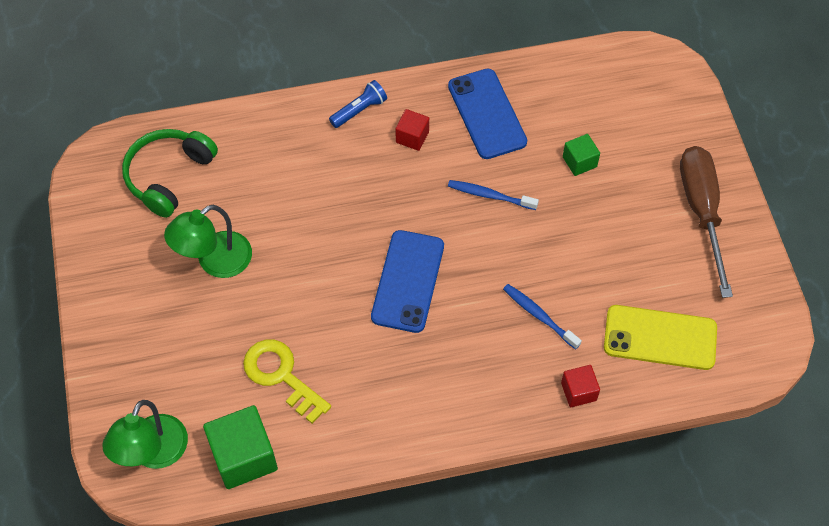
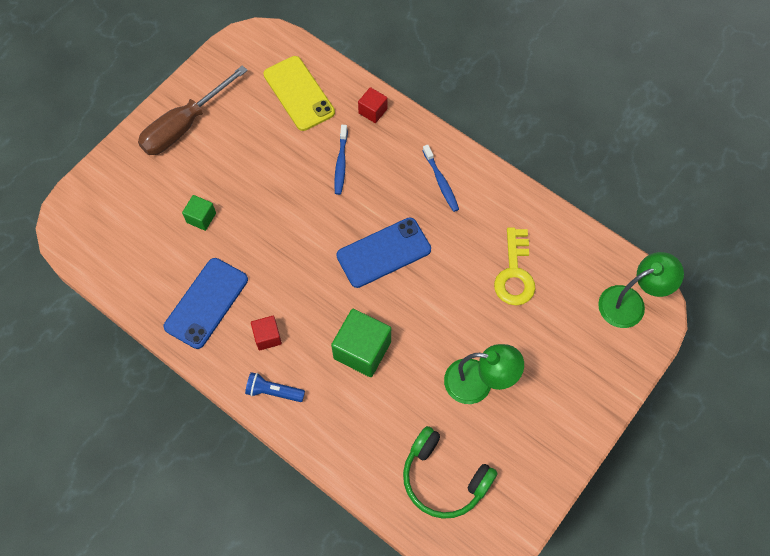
camera: 130 degrees left, 5 degrees up
green headphones [122,129,218,218] -> green headphones turned 45 degrees clockwise [403,426,498,519]
green cube [203,405,278,489] -> green cube moved to [331,309,391,377]
blue toothbrush [448,180,539,210] -> blue toothbrush moved to [422,145,459,212]

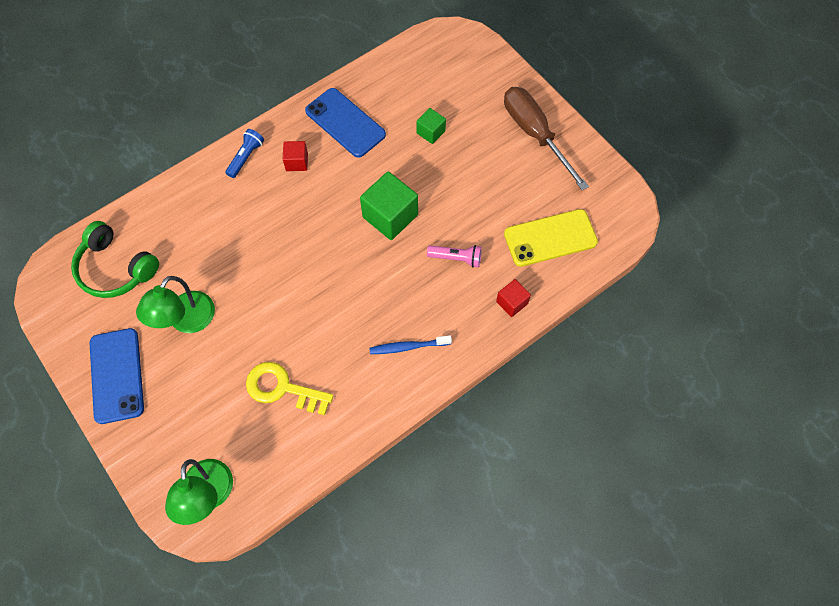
camera: 105 degrees right, 0 degrees up
green cube [331,309,391,377] -> green cube moved to [360,171,418,240]
blue toothbrush [334,125,348,195] -> pink flashlight [427,245,482,268]
blue phone [336,217,431,288] -> blue phone moved to [90,328,144,424]
green headphones [403,426,498,519] -> green headphones turned 105 degrees counterclockwise [71,221,159,298]

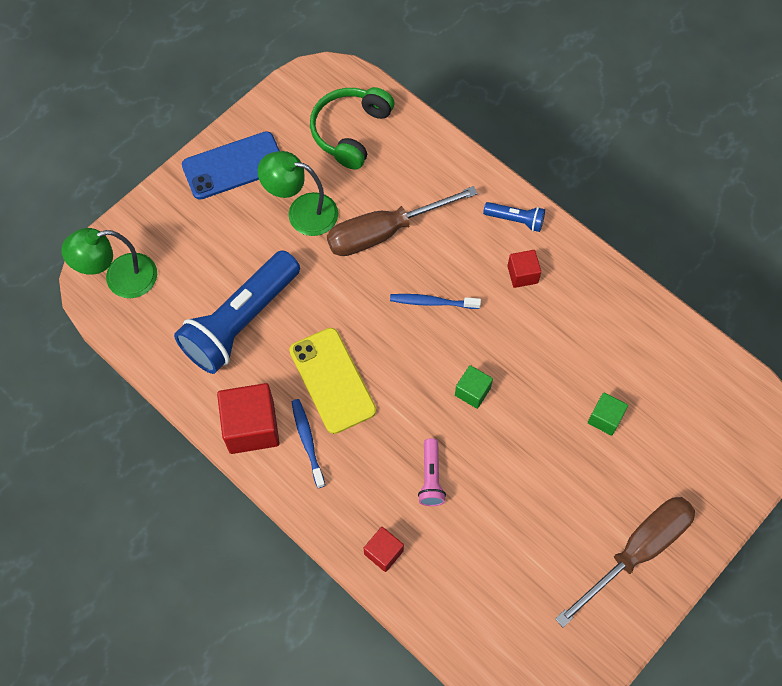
camera: 80 degrees right, 0 degrees up
yellow key [246,362,333,415] -> blue flashlight [174,250,300,374]
blue phone [305,88,386,158] -> none
green cube [360,171,418,240] -> green cube [455,365,493,409], size x0.55
yellow phone [504,209,598,267] -> yellow phone moved to [289,328,376,434]
none -> red cube [217,383,279,454]
none -> brown screwdriver [327,186,478,256]
none -> blue toothbrush [390,294,481,309]

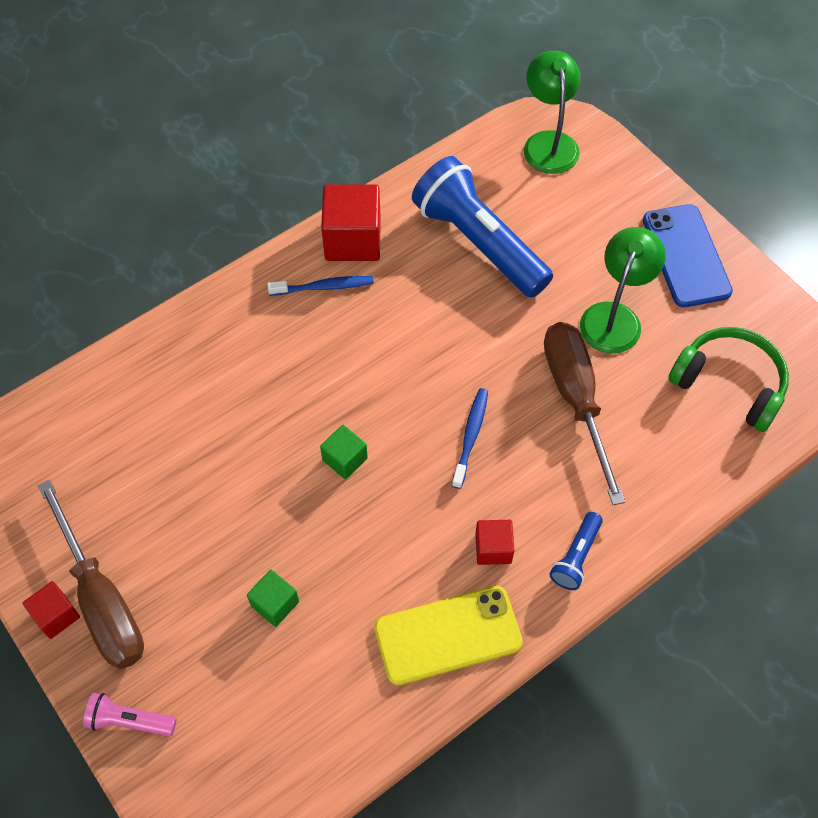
camera: 100 degrees right, 5 degrees down
yellow phone [289,328,376,434] -> yellow phone moved to [374,586,523,685]
red cube [364,527,404,572] -> red cube moved to [22,581,80,639]
pink flashlight [418,438,446,506] -> pink flashlight moved to [83,693,176,736]

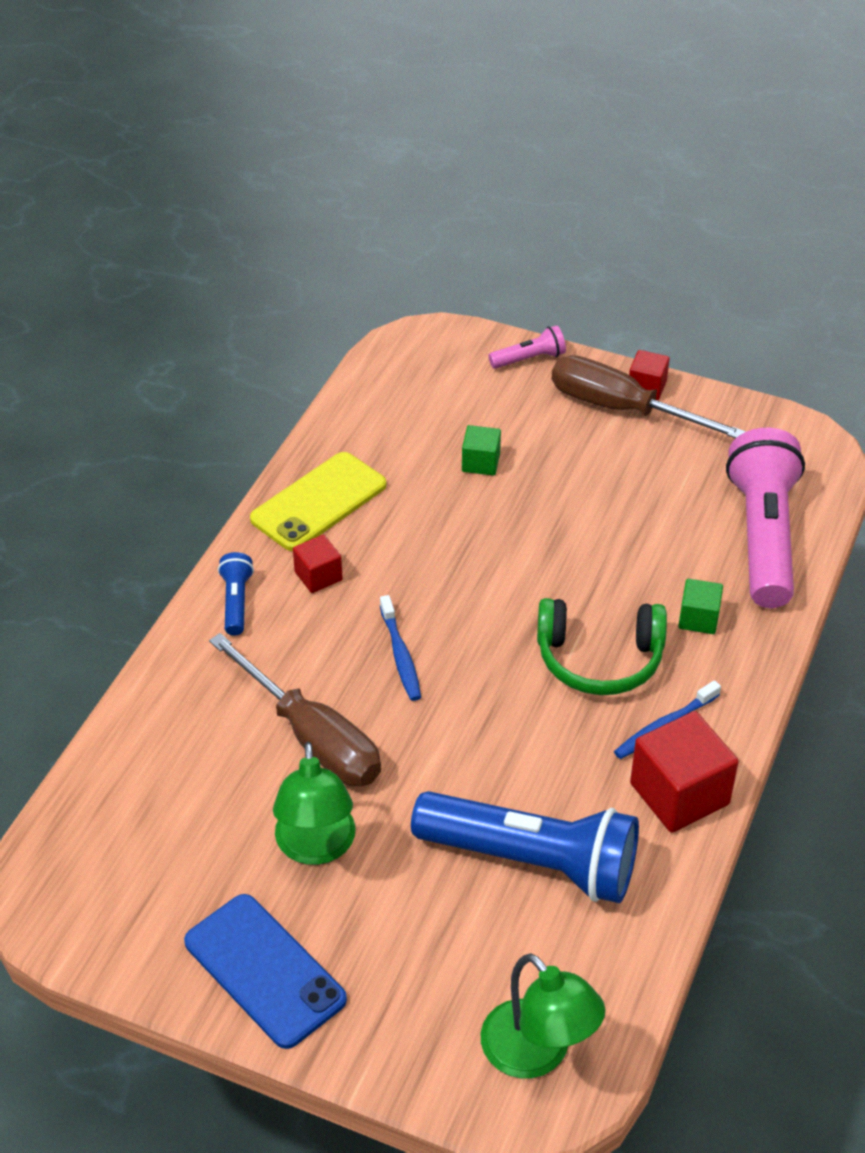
camera: 150 degrees right, 15 degrees down
green cube [320,425,368,479] -> green cube moved to [678,579,723,634]
green headphones [668,327,789,432] -> green headphones moved to [537,598,667,695]
none -> pink flashlight [726,428,805,608]

